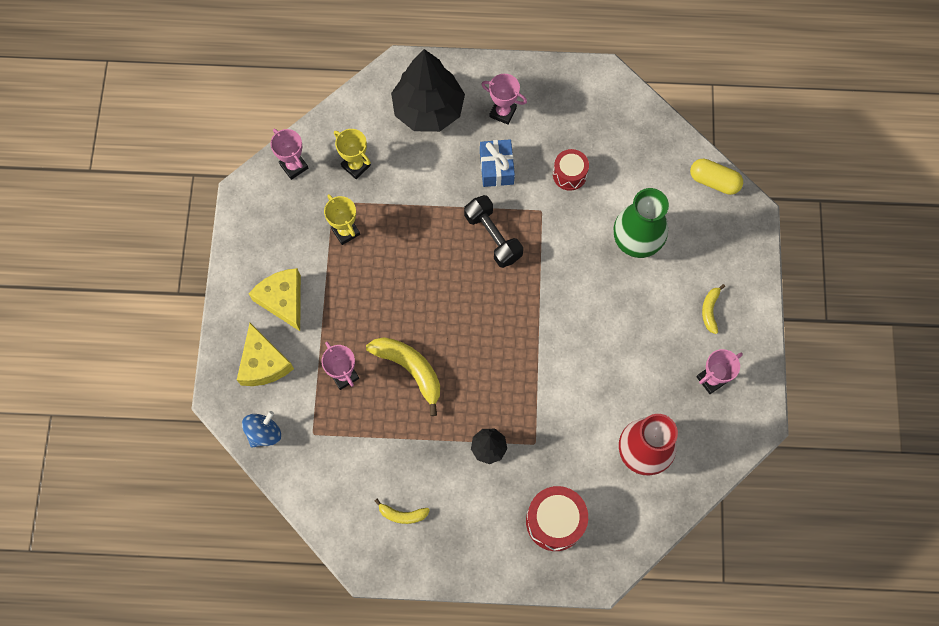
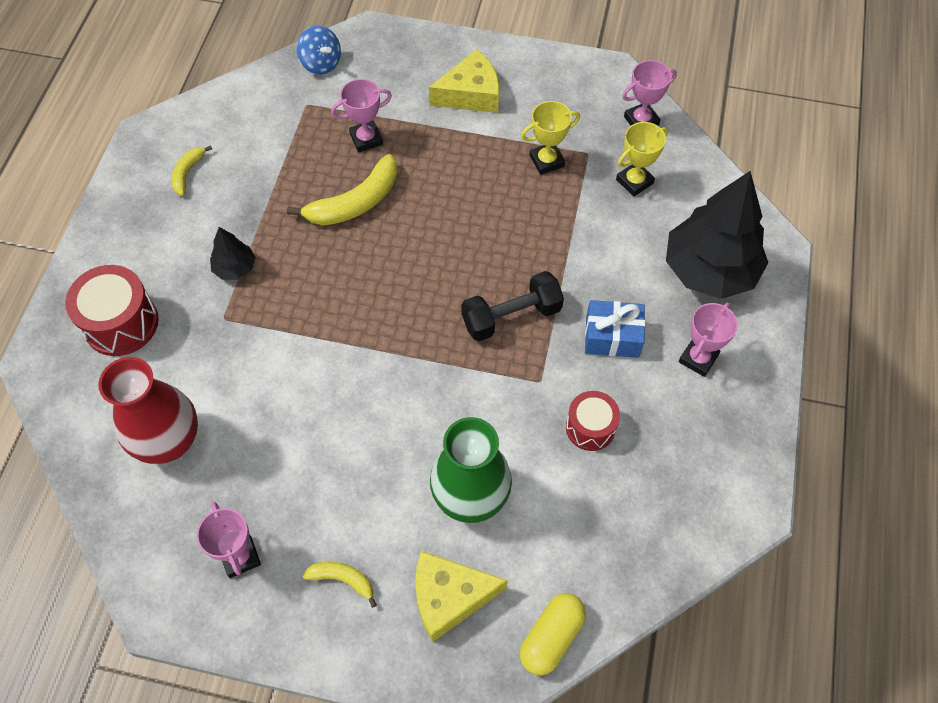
camera: 100 degrees right, 10 degrees down
yellow cheese [237,323,294,386] -> yellow cheese moved to [415,551,508,642]

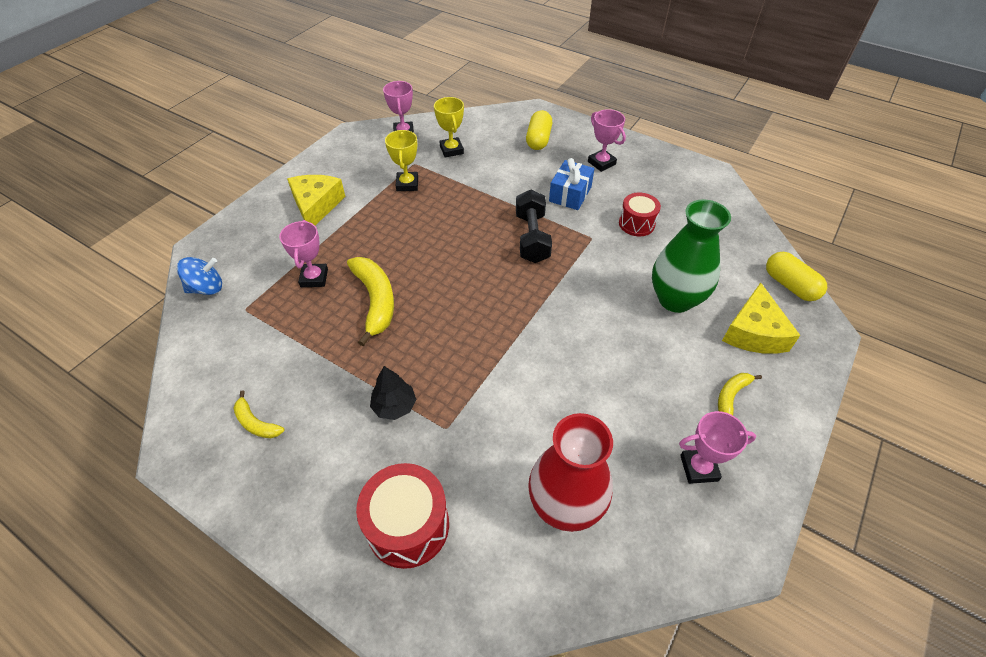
camera: 70 degrees left, 10 degrees down
black tree [666,171,768,299] -> yellow capsule [526,110,552,150]

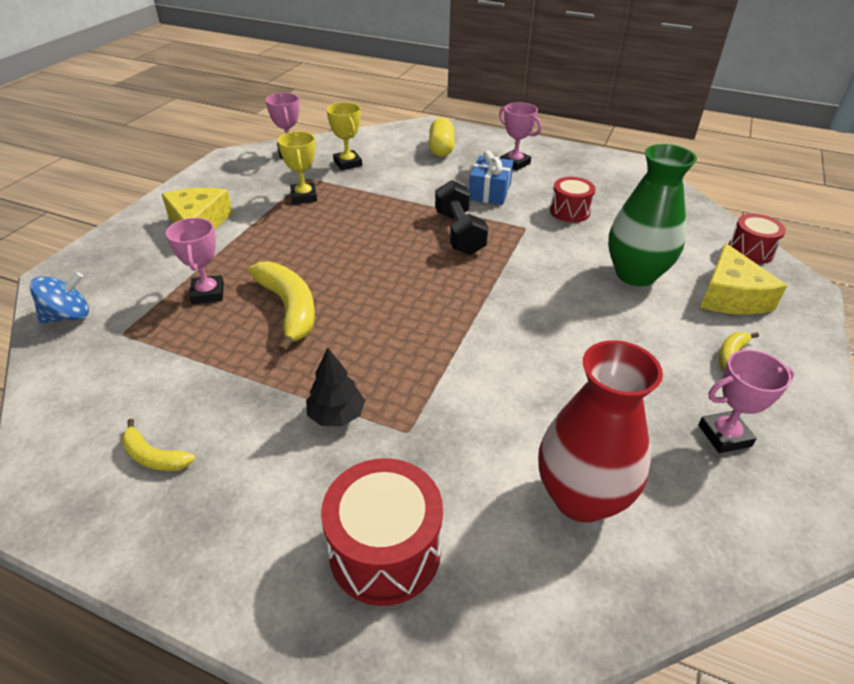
camera: 10 degrees left, 10 degrees down
yellow capsule [766,252,827,301] -> red drum [728,214,786,264]

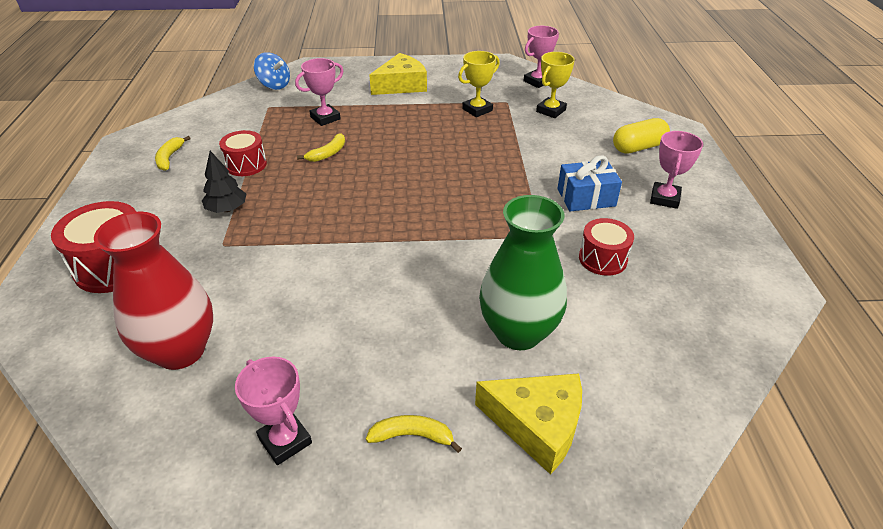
camera: 65 degrees right, 0 degrees up
yellow banana [248,262,315,354] -> yellow banana [297,133,345,162], size x0.54
black dumbbell [435,180,489,255] -> none
yellow cheese [700,243,787,315] -> yellow cheese turned 135 degrees counterclockwise [475,373,582,475]
red drum [728,214,786,264] -> red drum moved to [219,130,267,176]

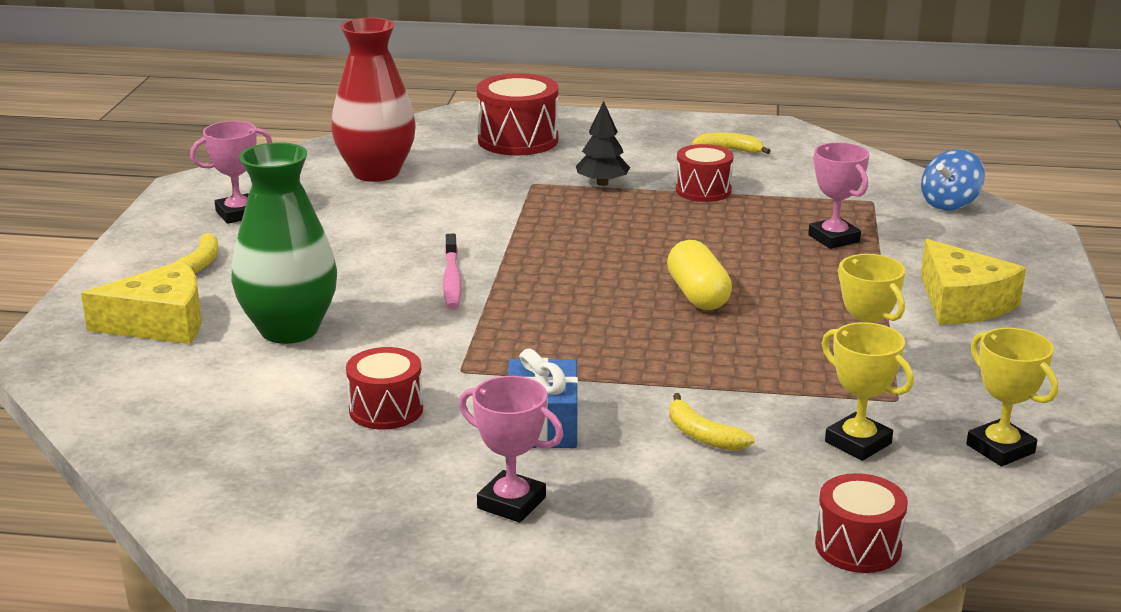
camera: 100 degrees right, 15 degrees down
yellow banana [297,133,345,162] -> yellow banana moved to [669,393,754,451]
yellow cheese [475,373,582,475] -> yellow cheese turned 135 degrees counterclockwise [81,261,201,344]
pink trophy [523,26,559,88] -> yellow trophy [966,328,1058,466]
yellow capsule [613,118,670,154] -> yellow capsule moved to [667,240,732,310]
none -> pink toothbrush [443,234,461,309]
none -> red drum [815,473,908,573]

